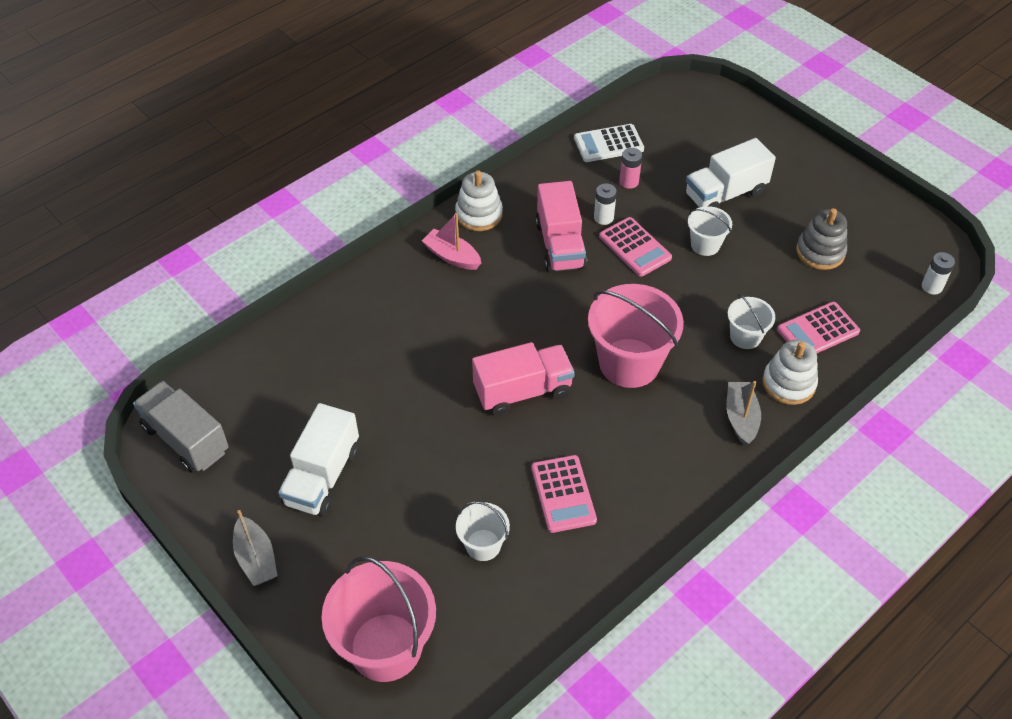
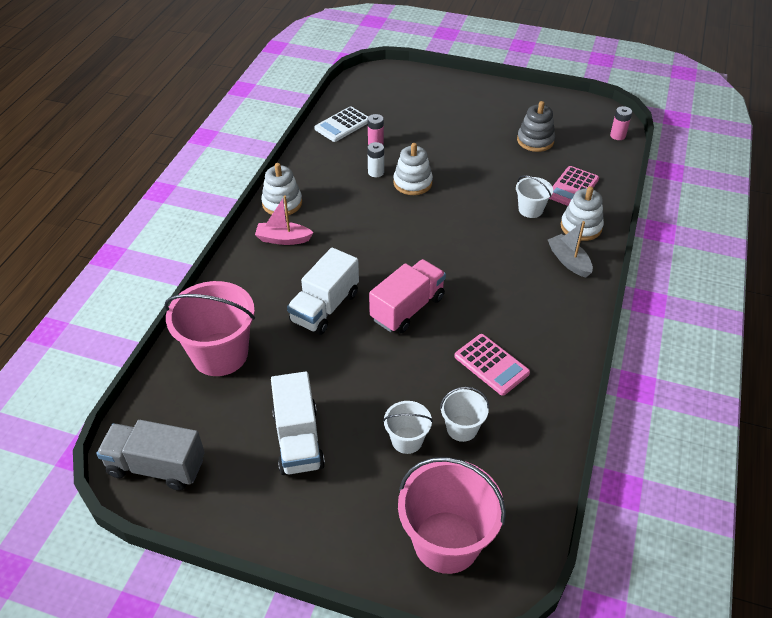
camera: 30 degrees left, 5 degrees down
grey boat [233,510,277,586] -> none
pink truck [535,181,587,273] -> none
pink bucket [588,284,684,388] -> pink bucket moved to [164,281,255,376]
pink calculator [599,217,672,277] -> white stacking toy [393,143,433,195]
white truck [685,138,776,209] -> white truck moved to [287,247,359,335]
white bucket [688,206,732,256] -> white bucket moved to [383,401,433,454]
white battery [922,252,955,295] -> pink battery [610,106,632,140]

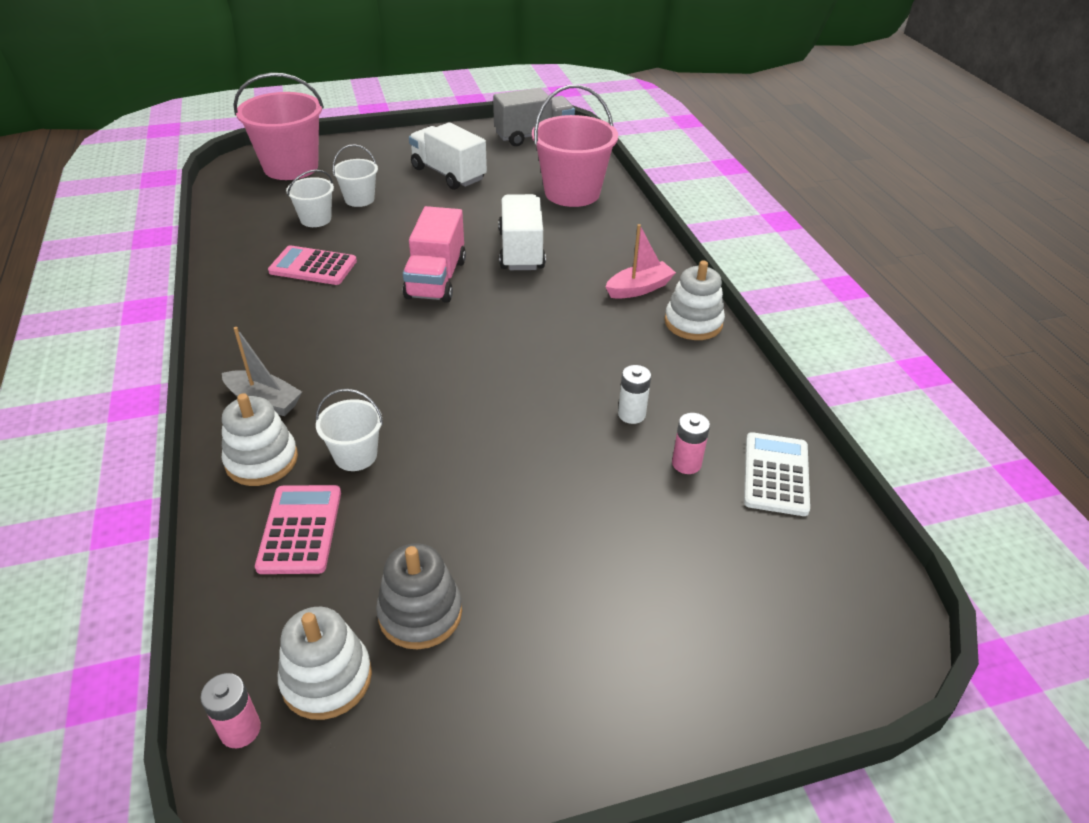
camera: 145 degrees right, 5 degrees down
white stacking toy [393,143,433,195] -> white stacking toy moved to [278,607,372,720]

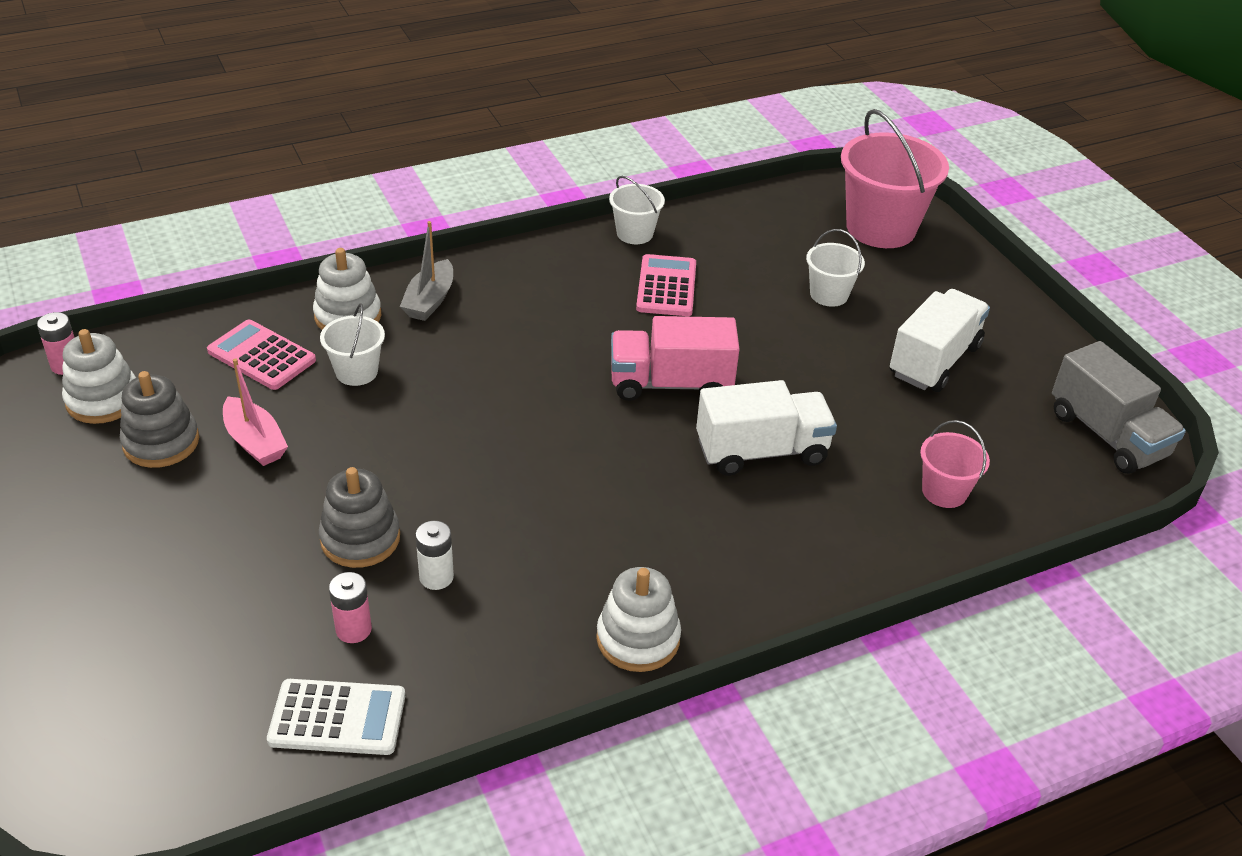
camera: 80 degrees right, 0 degrees up
pink calculator [255,485,341,574] -> pink calculator turned 135 degrees counterclockwise [207,319,316,390]
white bucket [286,170,334,227] -> white bucket moved to [609,176,665,244]
pink bucket [532,85,618,207] -> pink bucket [920,420,990,508], size x0.52
pink boat [605,224,676,299] -> pink boat moved to [223,358,288,466]
none -> grey stacking toy [319,467,400,568]

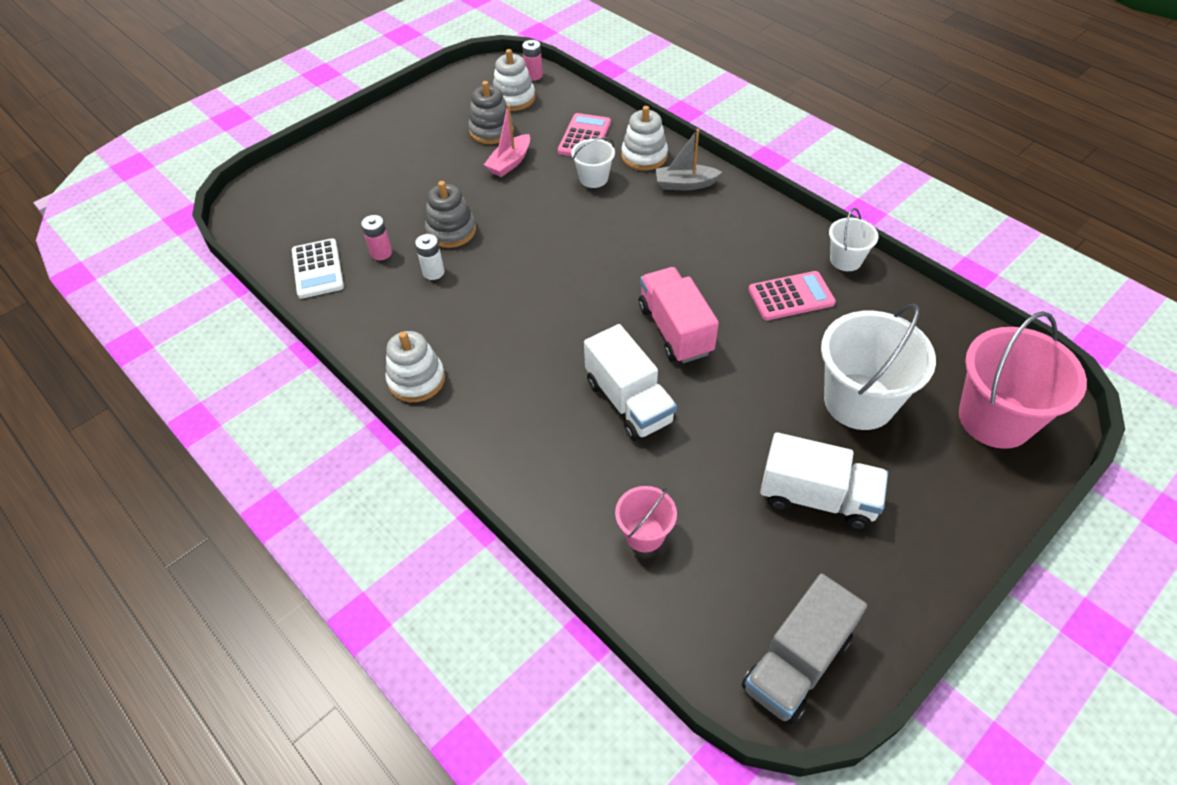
camera: 75 degrees right, 10 degrees up
white bucket [806,229,865,307] -> white bucket [821,304,936,430], size x1.93

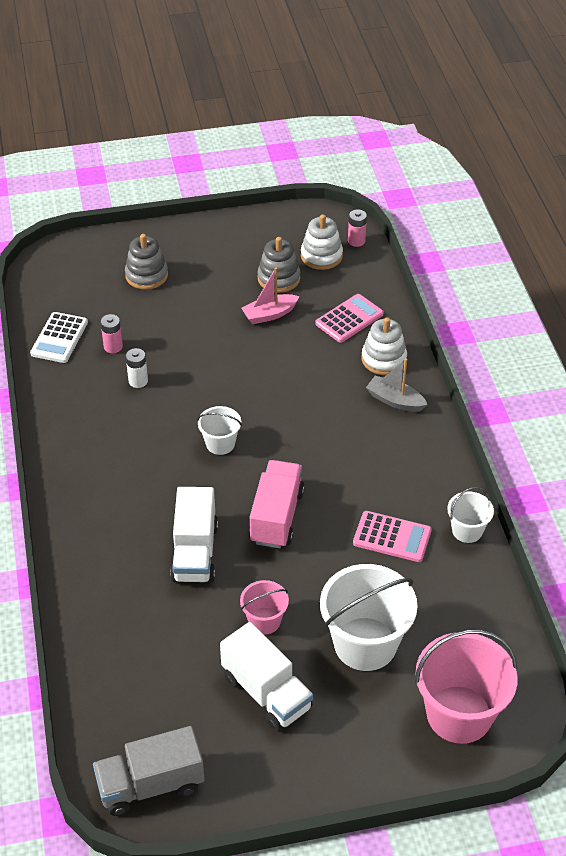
camera: 30 degrees right, 5 degrees down
white stacking toy [385,331,445,402] -> none
grey stacking toy [425,181,476,248] -> grey stacking toy moved to [125,234,168,290]
white bucket [571,137,615,188] -> white bucket moved to [197,406,242,455]
pink bucket [615,486,677,552] -> pink bucket moved to [240,580,289,635]

